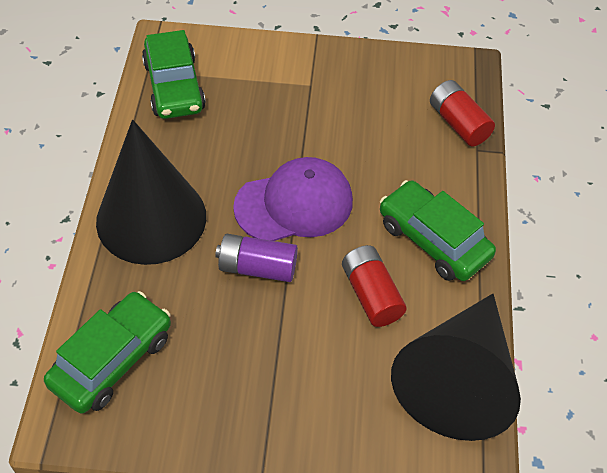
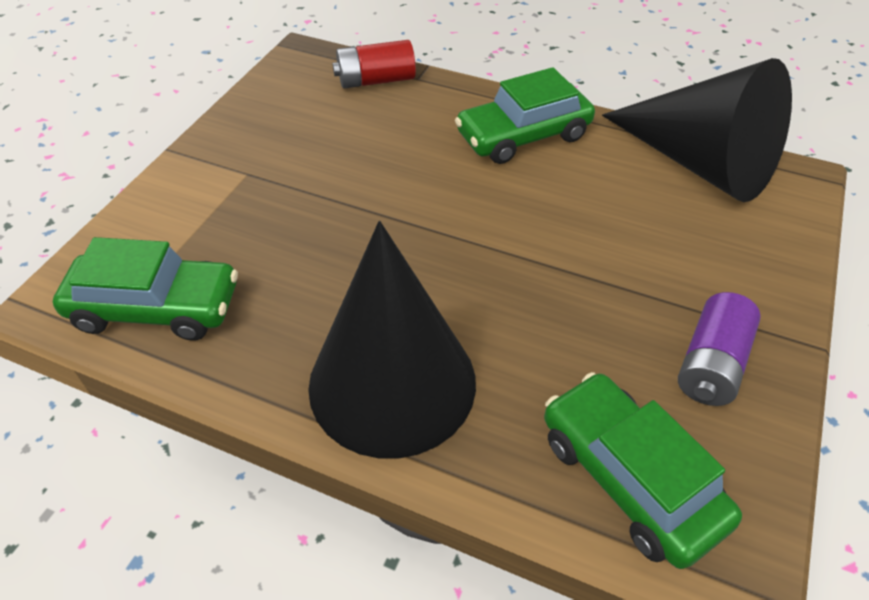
camera: 70 degrees left, 5 degrees down
purple battery [215,234,298,282] -> purple battery moved to [678,292,761,406]
purple cap [233,157,353,241] -> none
red battery [342,245,407,327] -> none

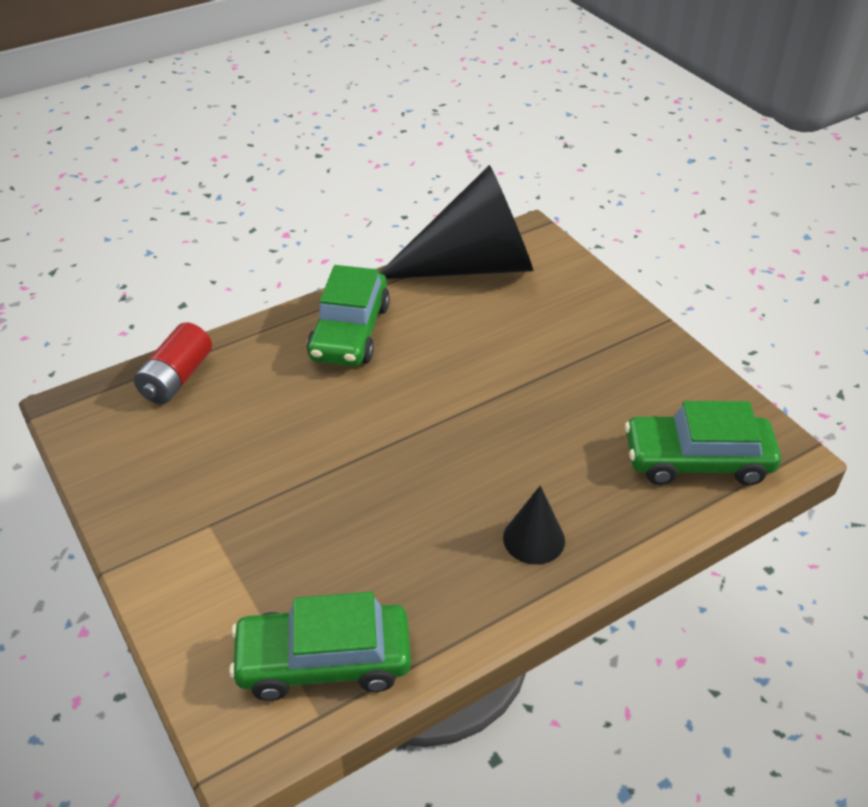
camera: 55 degrees left, 5 degrees down
green car [53,237,238,341] -> green car turned 135 degrees counterclockwise [229,592,411,701]
black cone [308,221,476,458] -> black cone [503,485,565,565], size x0.43
purple battery [678,292,761,406] -> none

